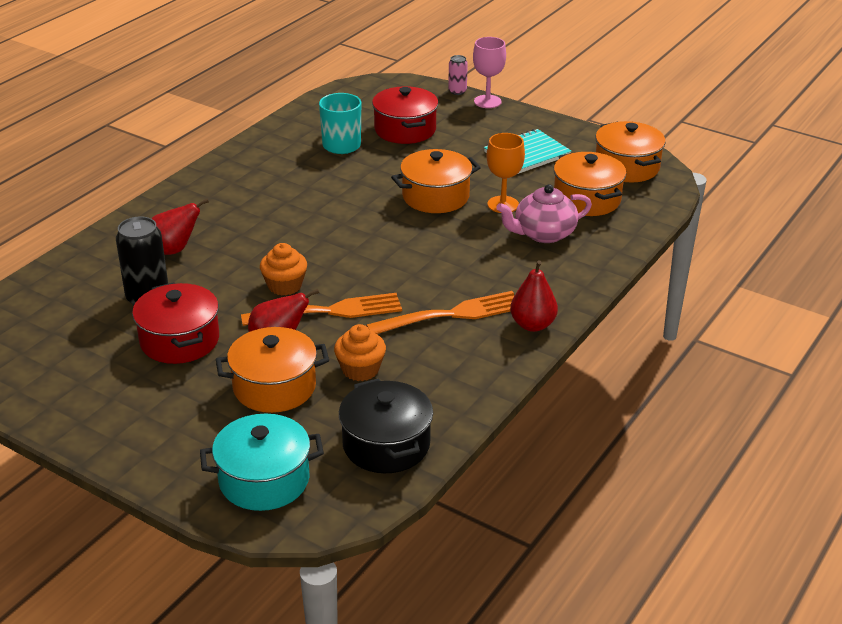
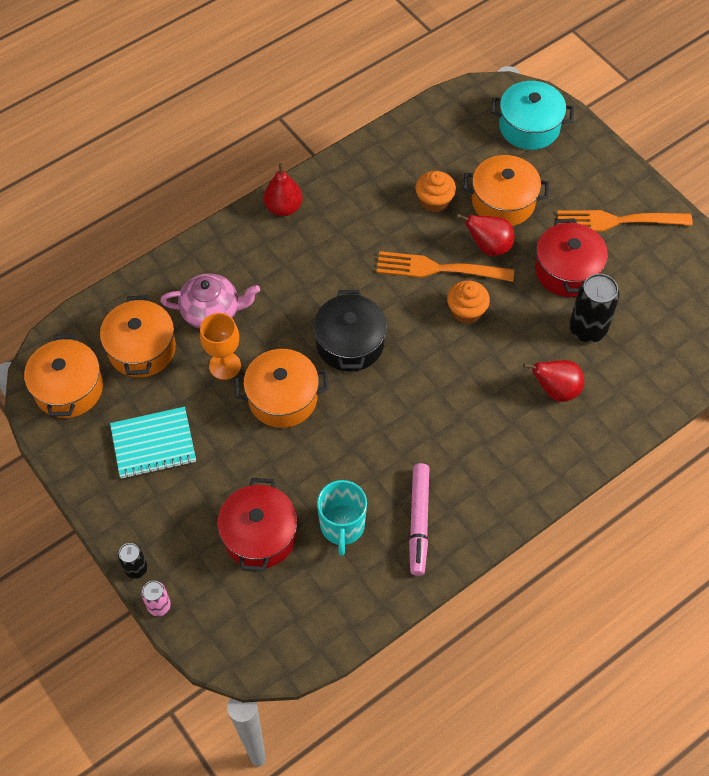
camera: 160 degrees left, 25 degrees up
black pot [339,378,433,473] -> black pot moved to [313,290,387,372]
orange fork [366,291,515,334] -> orange fork moved to [557,210,693,232]
pink goblet [473,37,506,108] -> black can [118,543,148,579]
none -> pink marker [409,463,429,576]

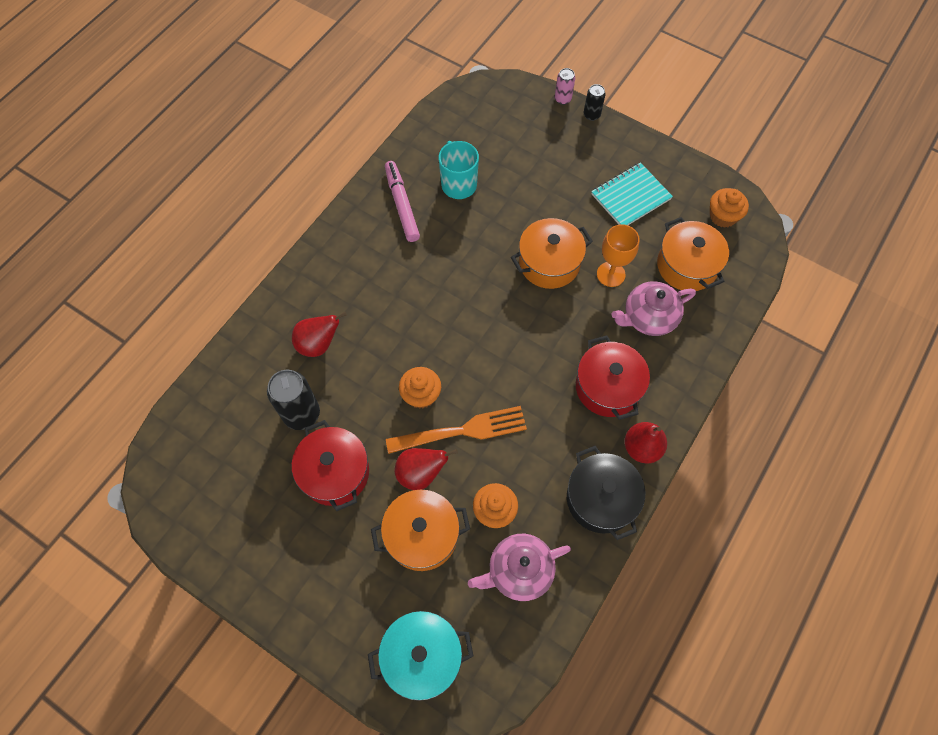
camera: 160 degrees right, 5 degrees up
orange pot [24,334,103,418] -> orange cupcake [710,188,749,228]
red pot [217,478,297,571] -> red pot moved to [576,335,650,420]
black pot [313,290,387,372] -> black pot moved to [567,446,645,540]
orange fork [557,210,693,232] -> none
none -> pink teapot [468,534,571,601]

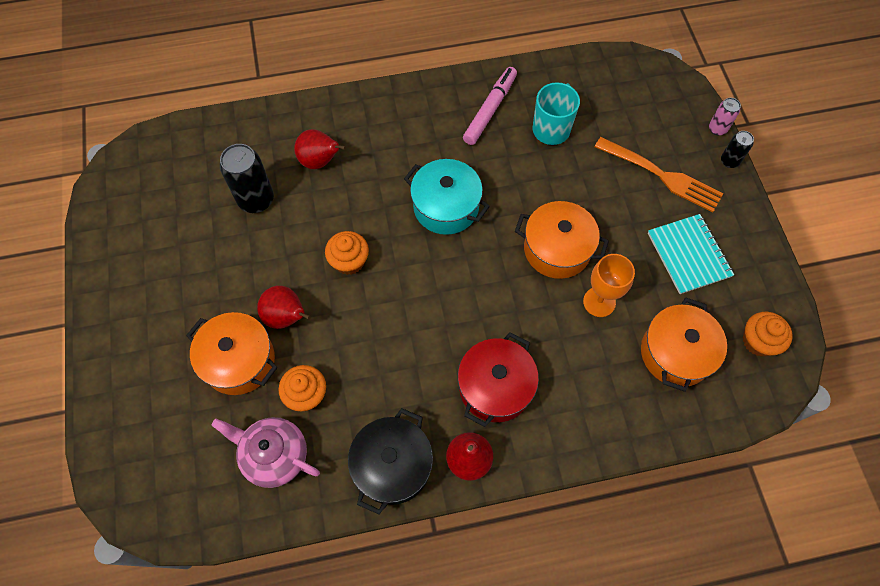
camera: 45 degrees right, 0 degrees up
red pot [292,420,369,511] -> none
turquoise pot [368,611,473,701] -> turquoise pot moved to [404,159,490,235]
orange fork [386,406,527,454] -> orange fork moved to [595,137,724,213]
turquoise notebook [591,162,673,225] -> turquoise notebook turned 60 degrees clockwise [648,214,734,294]
pink teapot [611,281,696,336] -> none

